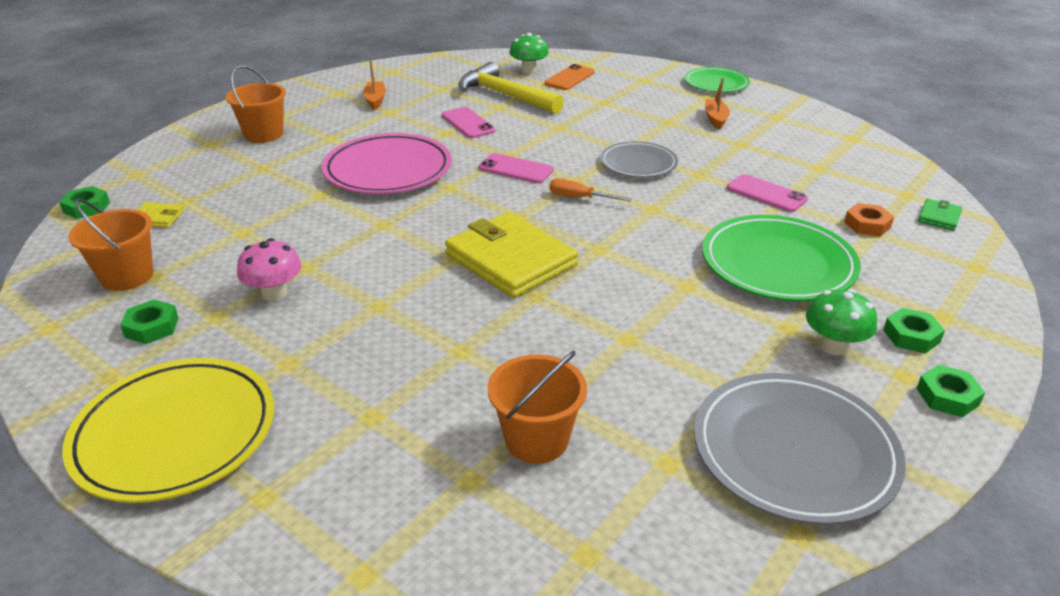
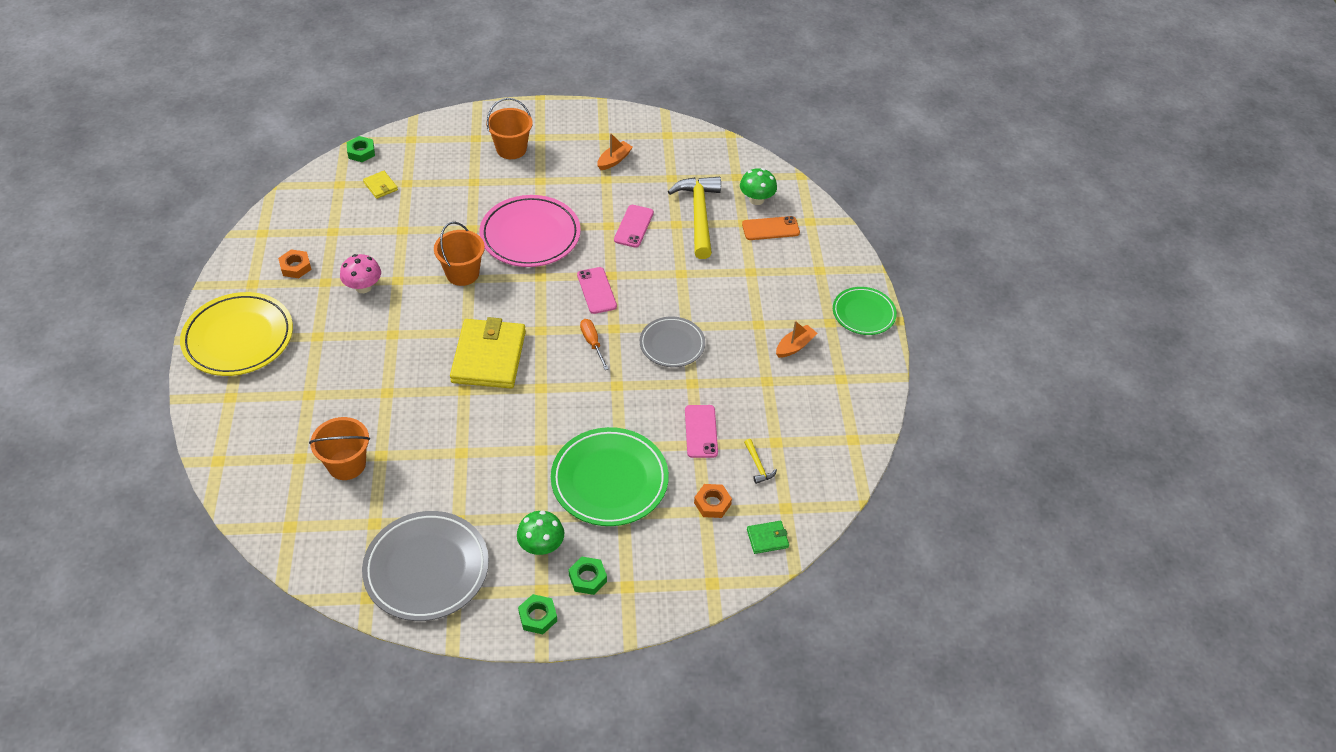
camera: 45 degrees right, 15 degrees up
orange bucket [68,199,153,291] -> orange bucket moved to [434,222,485,286]
green nut [120,300,179,344] -> orange nut [278,249,312,278]
none -> yellow hammer [744,439,777,484]

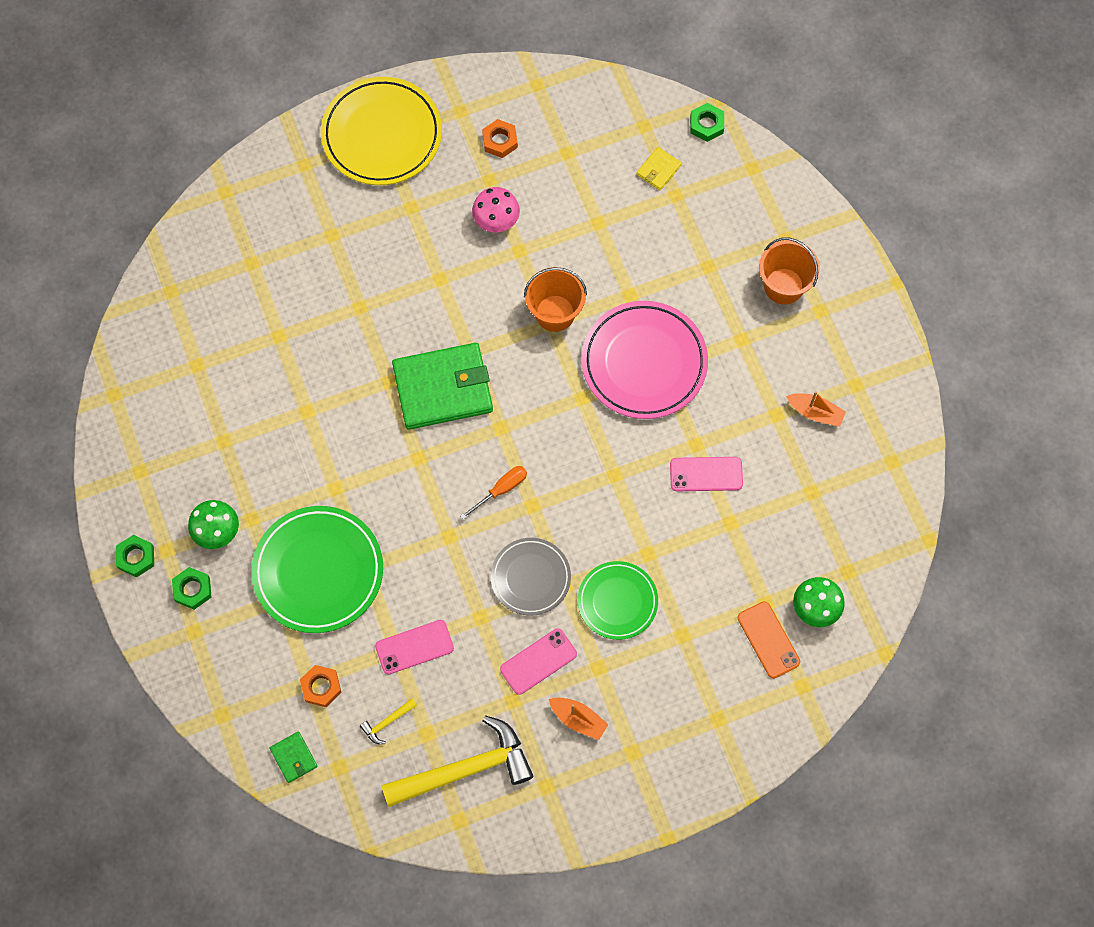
camera: 75 degrees right, 20 degrees up
orange bucket [309,417,370,480] -> none
grey plate [362,511,489,621] -> none
yellow wallet [450,317,526,389] -> green wallet [392,343,493,430]
pink phone [577,267,617,314] -> pink phone moved to [500,629,577,695]
yellow hammer [668,177,721,259] -> yellow hammer moved to [381,715,533,807]
green plate [833,287,897,335] -> green plate moved to [578,561,658,640]

